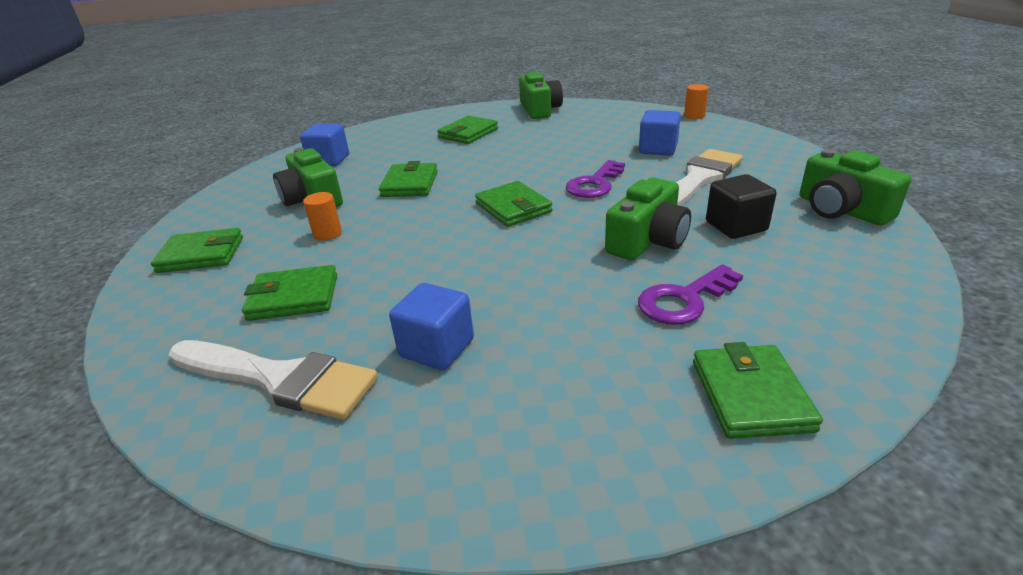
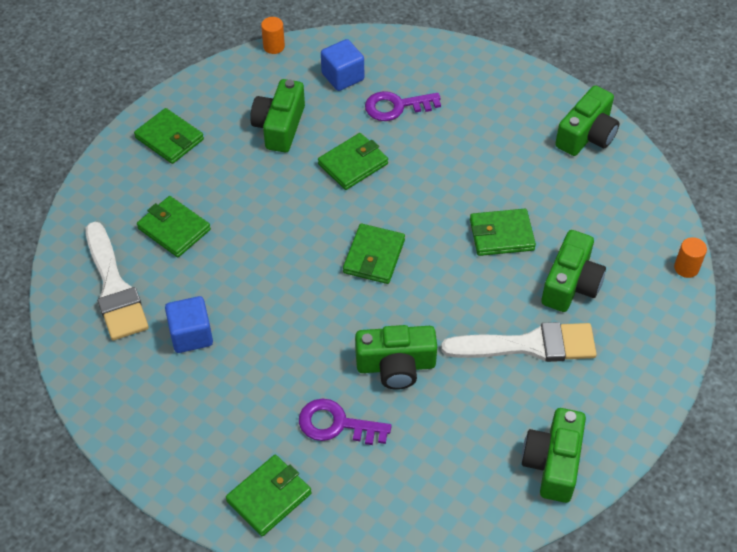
camera: 45 degrees right, 20 degrees up
orange cylinder [303,192,342,241] -> orange cylinder moved to [261,17,285,54]
green wallet [437,116,498,144] -> green wallet moved to [470,209,536,256]
purple key [566,160,625,198] -> purple key moved to [365,91,441,121]
blue cube [639,110,681,156] -> green camera [541,230,606,312]
black cube [706,174,777,239] -> none

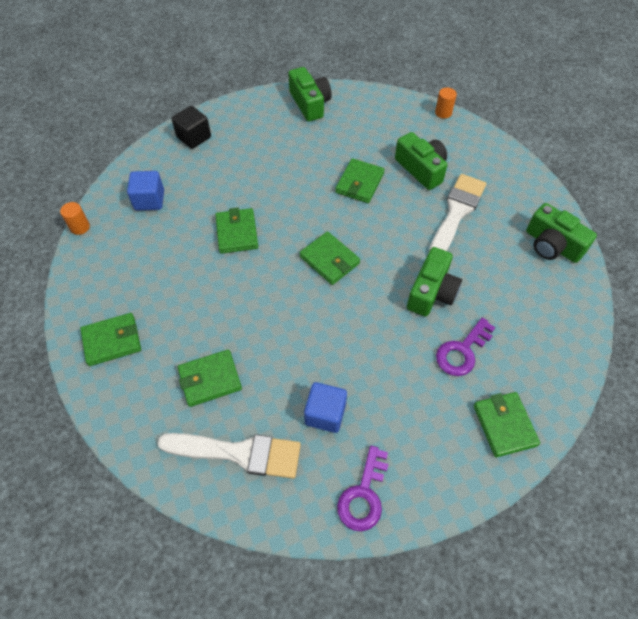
camera: 60 degrees left, 5 degrees up
green camera [250,79,305,152] -> none
purple key [365,91,441,121] -> purple key moved to [337,446,388,531]
none -> black cube [172,106,211,149]

